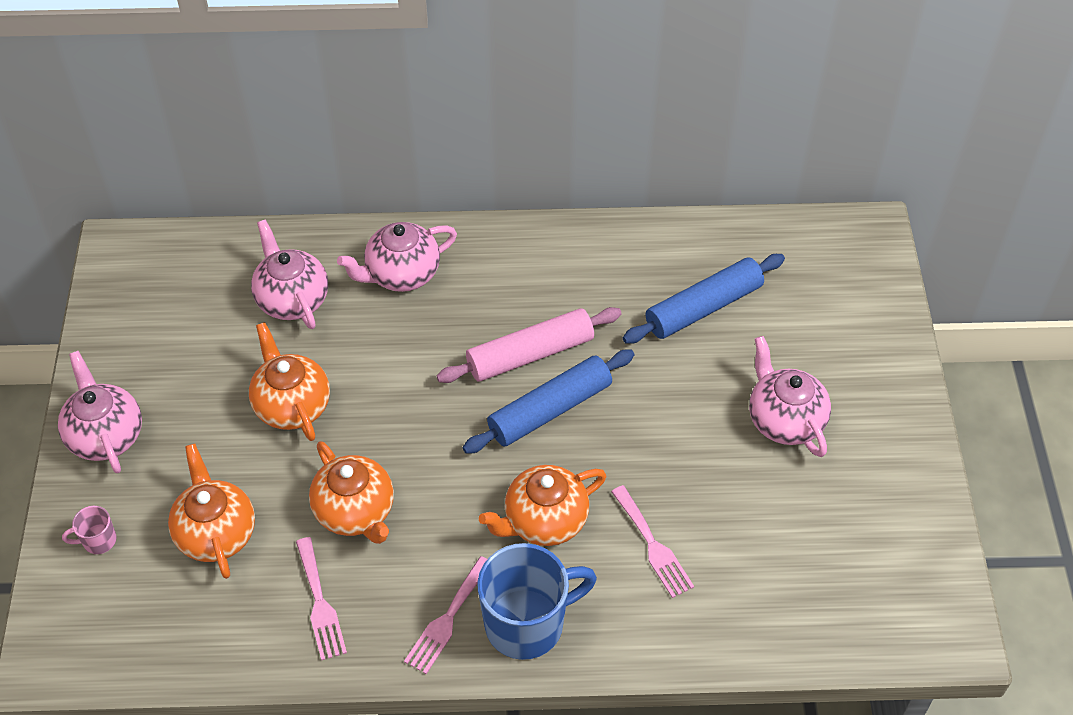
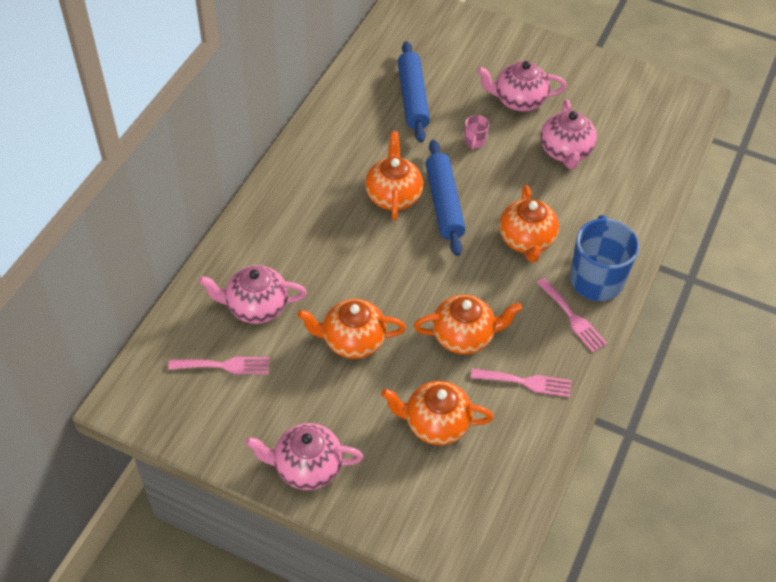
camera: 65 degrees left, 0 degrees up
pink mug [62,506,116,554] -> pink mug moved to [464,115,489,150]
pink teapot [337,222,457,292] -> pink teapot moved to [541,100,597,169]
pink rolling pin [437,307,622,383] -> orange teapot [365,131,423,220]
pink fork [611,485,694,598] -> pink fork moved to [168,357,270,374]

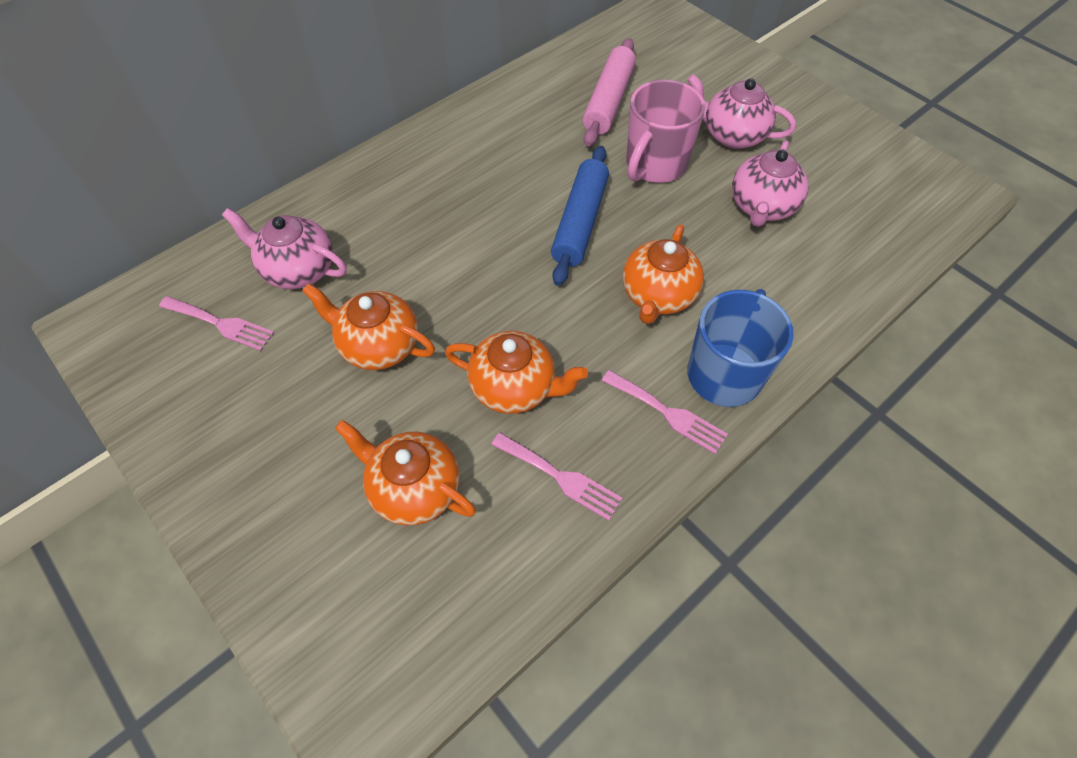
camera: 25 degrees right, 5 degrees up
pink teapot [245,423,363,490] -> none
orange teapot [365,131,423,220] -> none
blue rolling pin [398,41,430,143] -> pink rolling pin [583,38,636,147]
pink mug [464,115,489,150] -> pink mug [626,80,705,183], size x2.29
pink fork [537,278,607,353] -> pink fork turned 45 degrees counterclockwise [602,370,728,454]

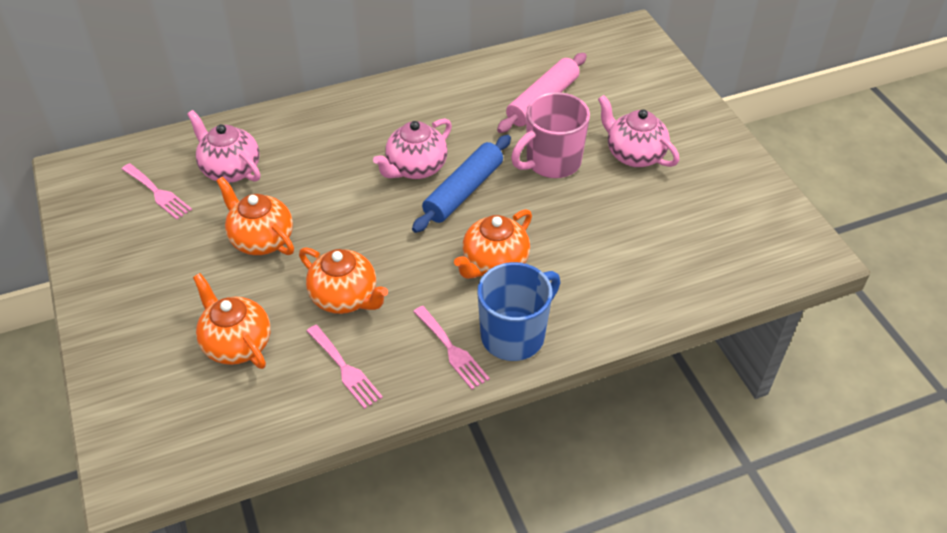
camera: 20 degrees right, 10 degrees down
pink teapot [732,140,809,227] -> pink teapot moved to [373,118,452,179]

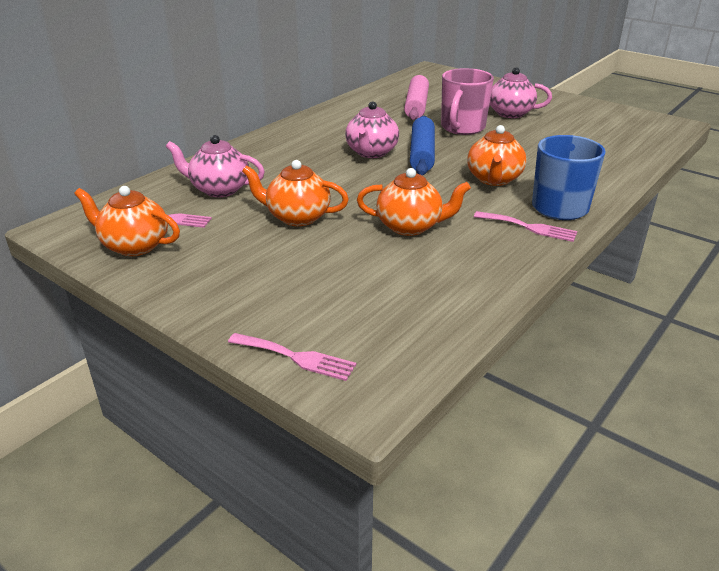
camera: 30 degrees left, 15 degrees down
orange teapot [193,273,271,369] -> orange teapot moved to [74,186,180,256]
pink fork [307,325,383,409] -> pink fork moved to [228,333,356,381]

